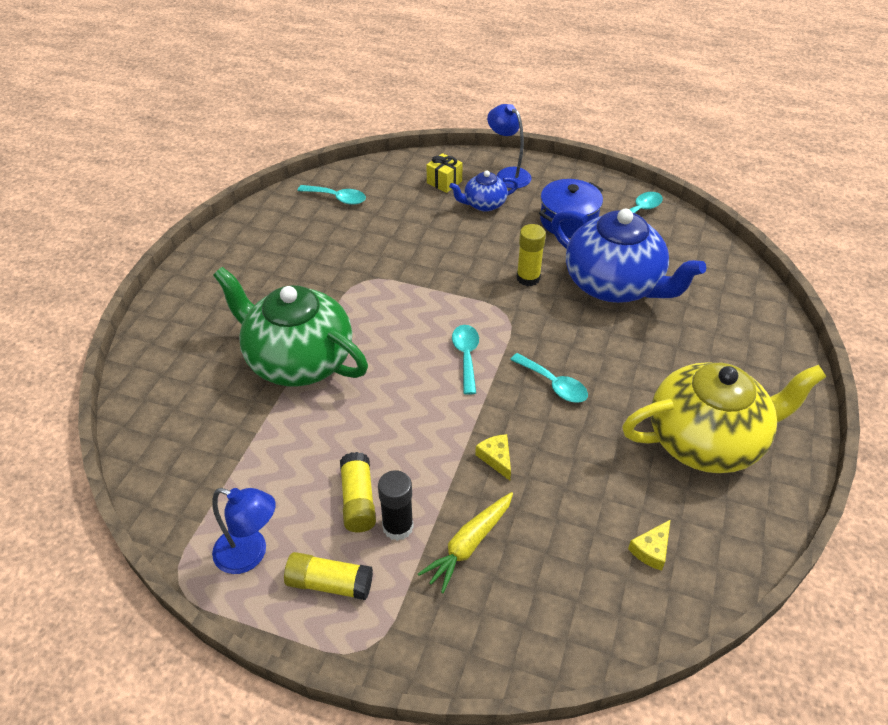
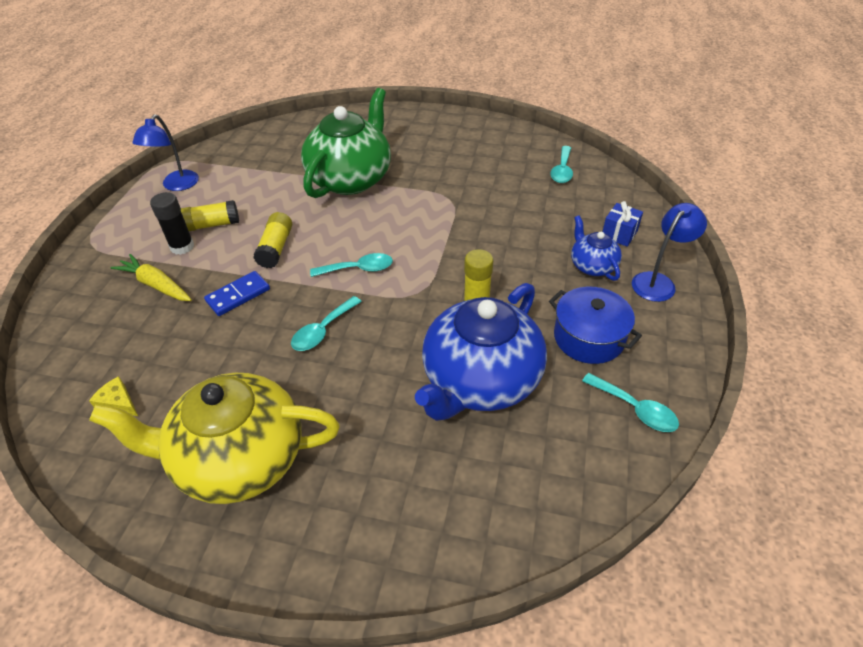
camera: 85 degrees right, 0 degrees up
yellow glue stick [284,552,373,600] -> yellow glue stick moved to [253,212,292,268]
yellow gift [427,153,463,193] -> blue gift [602,201,643,247]
yellow cheese [475,434,511,480] -> blue domino [204,271,270,316]
yellow teapot [622,362,826,473] -> yellow teapot turned 105 degrees clockwise [89,373,340,504]

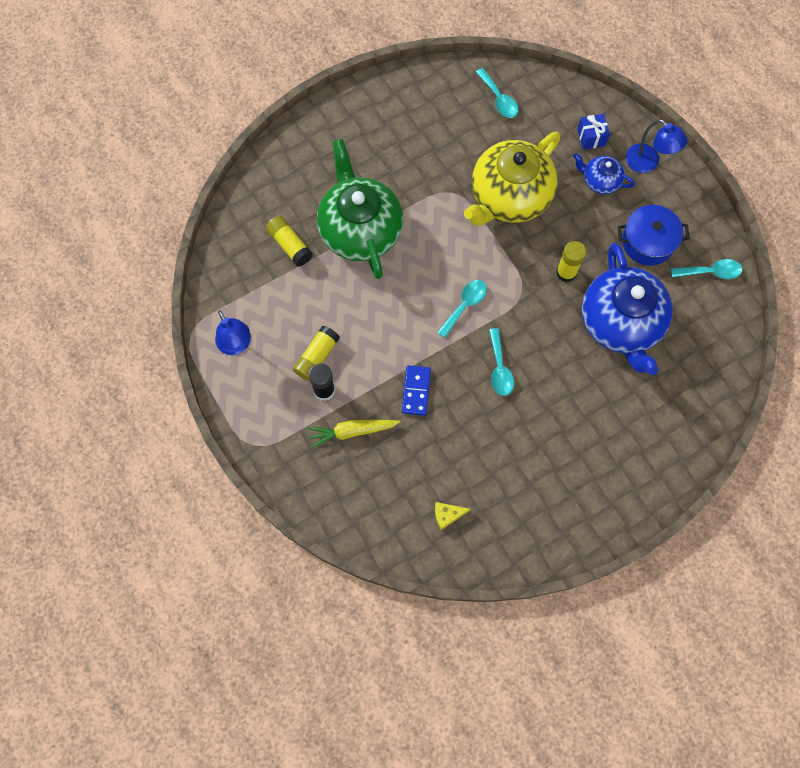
camera: 45 degrees left, 25 degrees up
yellow teapot [89,373,340,504] -> yellow teapot moved to [464,132,560,226]
yellow glue stick [253,212,292,268] -> yellow glue stick moved to [266,216,313,267]
blue lamp [632,203,707,302] -> blue lamp turned 135 degrees clockwise [626,119,687,173]

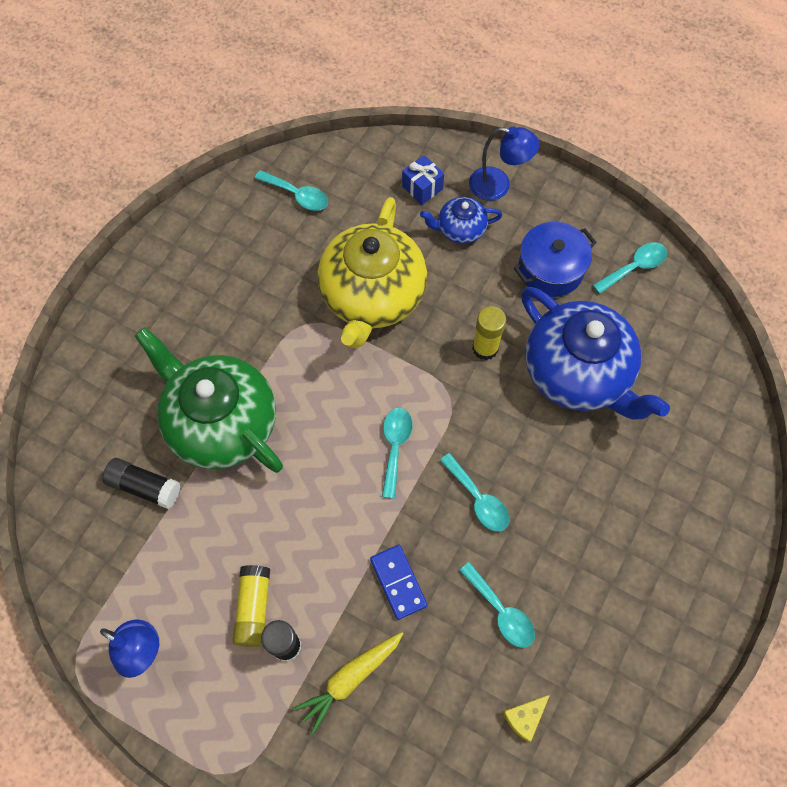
camera: 30 degrees left, 5 degrees down
yellow glue stick [266,216,313,267] -> black glue stick [102,458,181,509]
none -> turquoise spoon [459,562,535,648]

